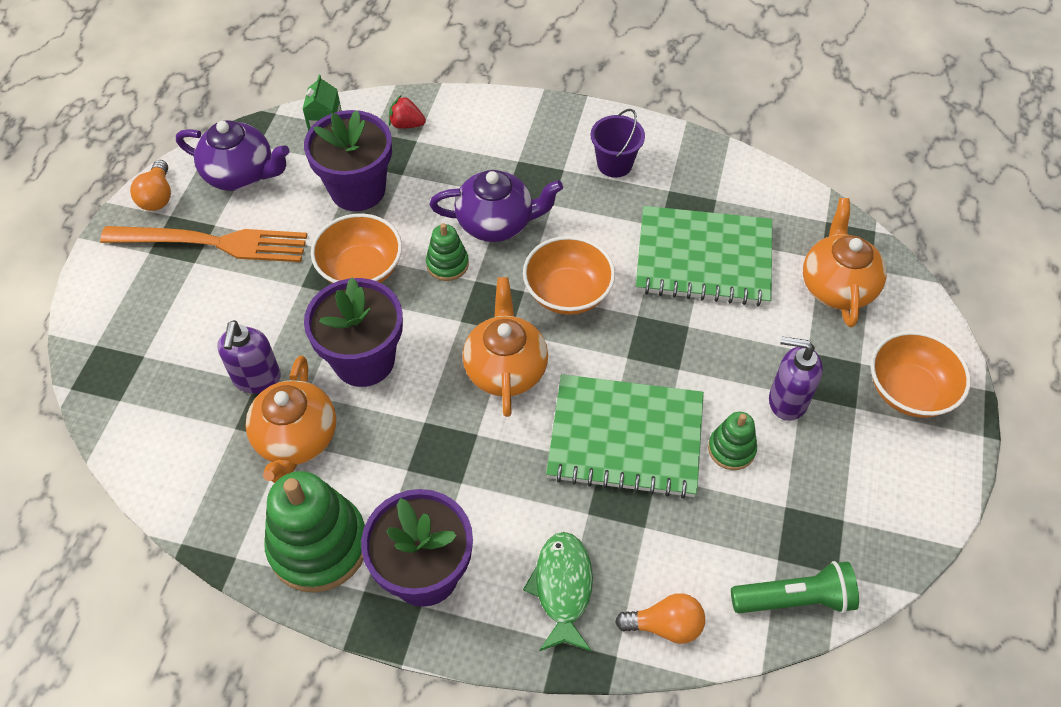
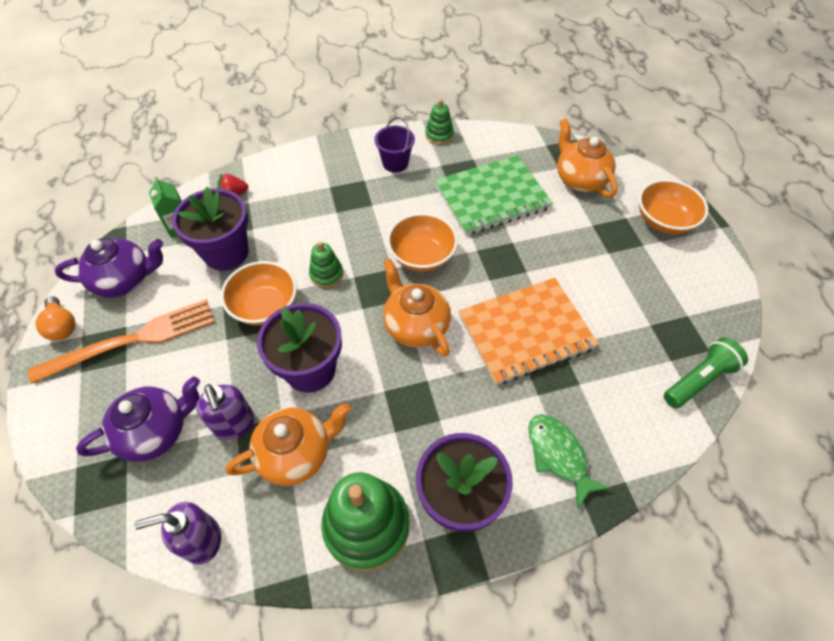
camera: 30 degrees left, 0 degrees up
orange teapot [245,355,336,483] -> orange teapot turned 90 degrees counterclockwise [226,403,351,486]
purple teapot [430,170,563,242] -> purple teapot moved to [76,377,200,462]
green notebook [546,374,704,499] -> orange notebook [459,278,599,385]
orange light bulb [615,593,705,644] -> none
green stacking toy [708,412,757,470] -> green stacking toy moved to [425,100,454,145]
purple soap dispenser [769,336,823,421] -> purple soap dispenser moved to [134,502,221,565]

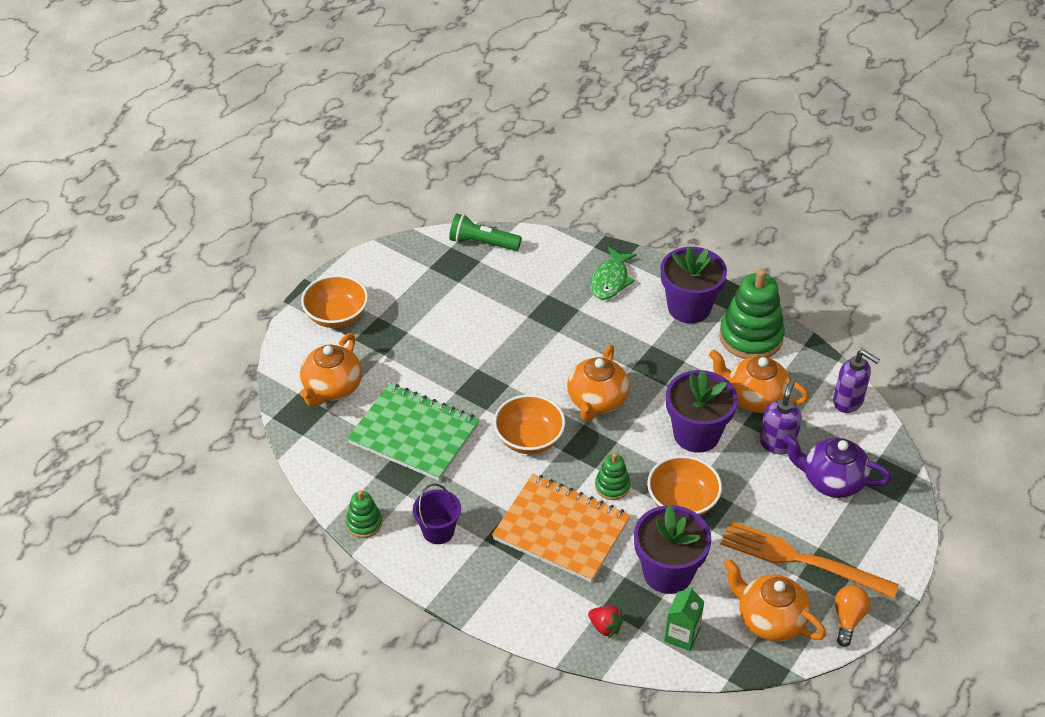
camera: 130 degrees left, 10 degrees down
purple teapot [55,238,163,298] -> orange teapot [724,559,826,641]
orange notebook [459,278,599,385] -> orange notebook moved to [492,474,631,583]

